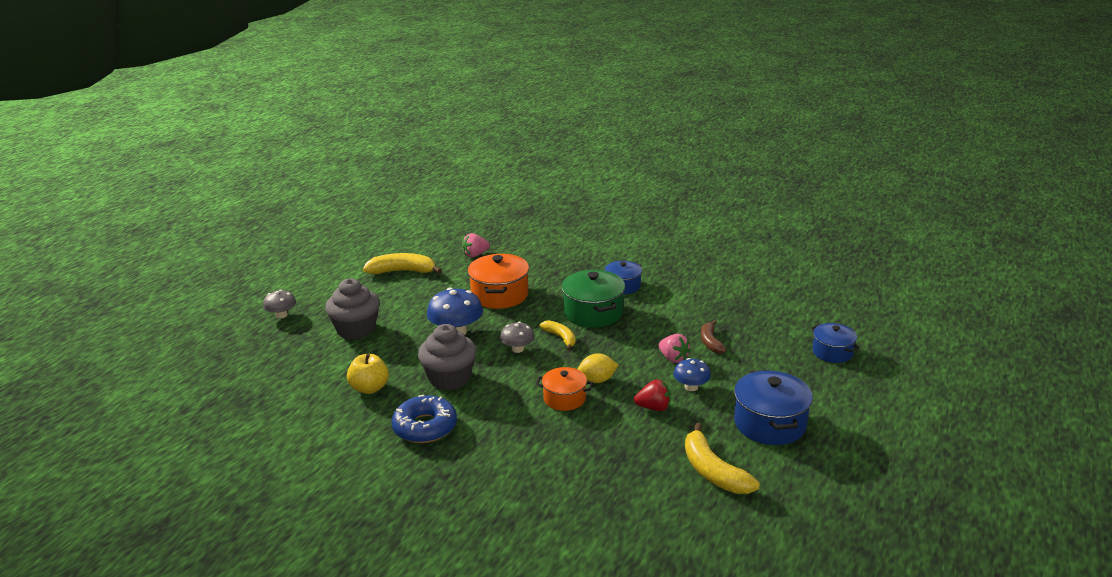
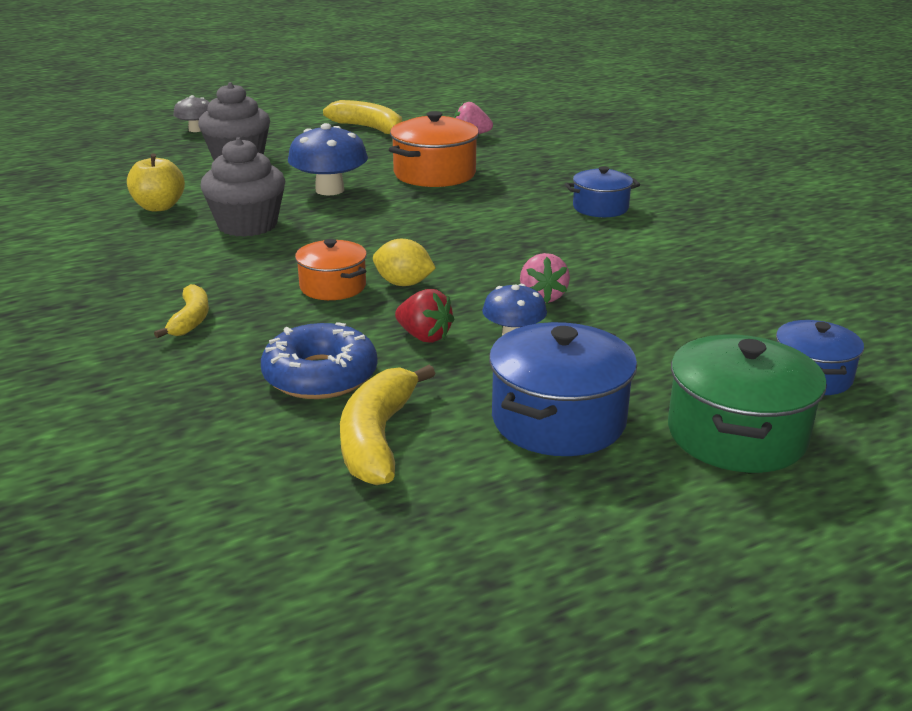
camera: 35 degrees right, 0 degrees up
blue donut [392,395,457,443] -> blue donut moved to [261,322,378,399]
grey mushroom [500,322,535,353] -> none
yellow banana [540,320,576,350] -> yellow banana moved to [154,284,209,338]
green pot [561,270,625,328] -> green pot moved to [668,335,827,473]
brown banana [701,320,726,354] -> none

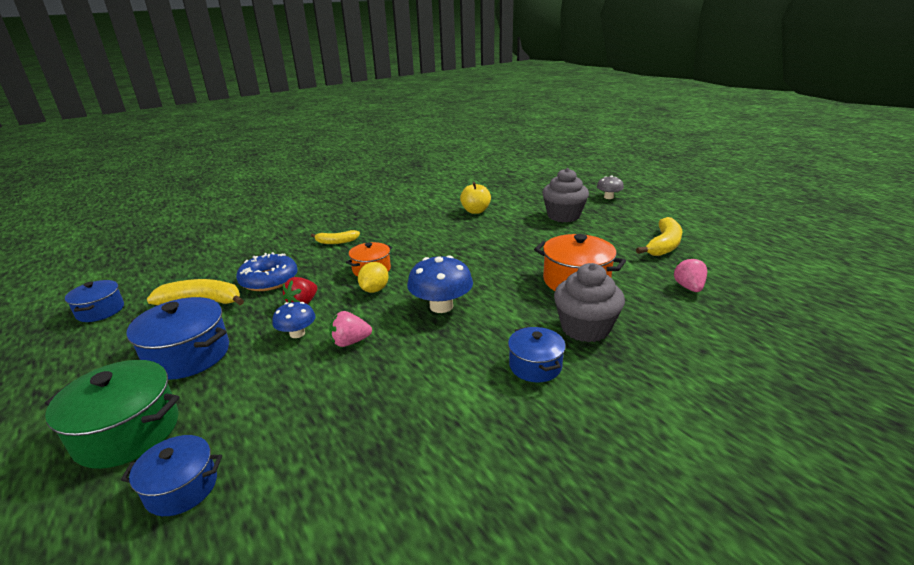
camera: 85 degrees right, 0 degrees up
grey cupcake [200,137,285,237] -> grey cupcake moved to [554,263,625,342]
blue mushroom [288,123,368,195] -> blue mushroom moved to [407,255,473,313]
none -> blue pot [65,280,124,322]

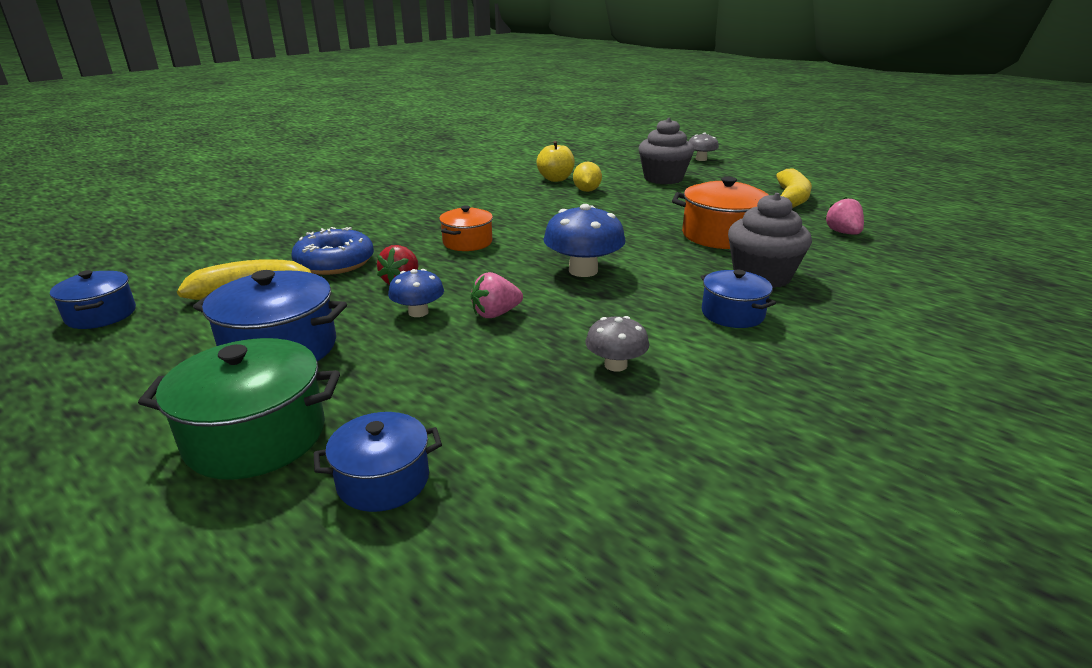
camera: 15 degrees left, 0 degrees up
yellow banana [311,230,360,244] -> none
yellow lemon [358,262,389,293] -> yellow lemon moved to [573,162,602,192]
none -> grey mushroom [585,316,649,372]

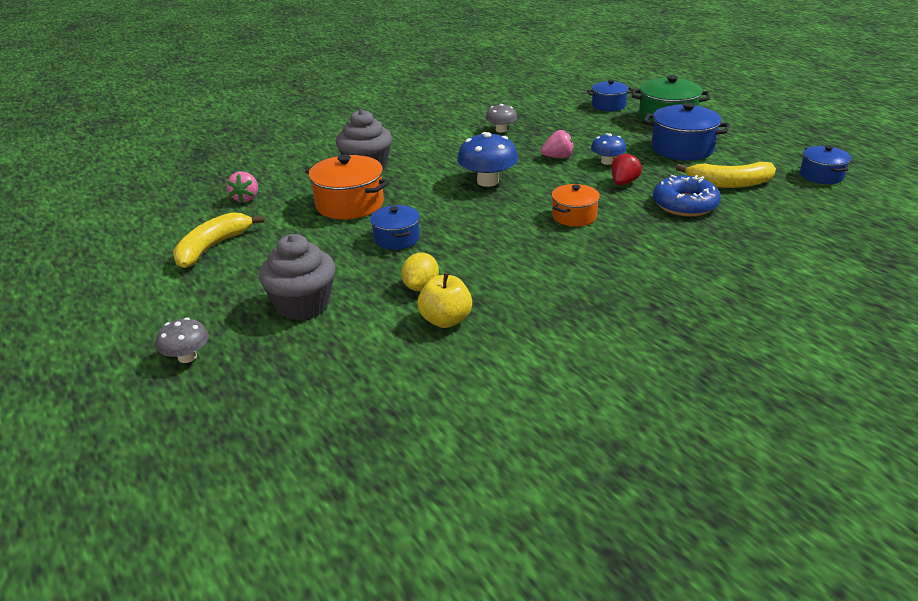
camera: 165 degrees left, 5 degrees up
blue pot [701,270,776,328] -> blue pot moved to [370,205,420,250]

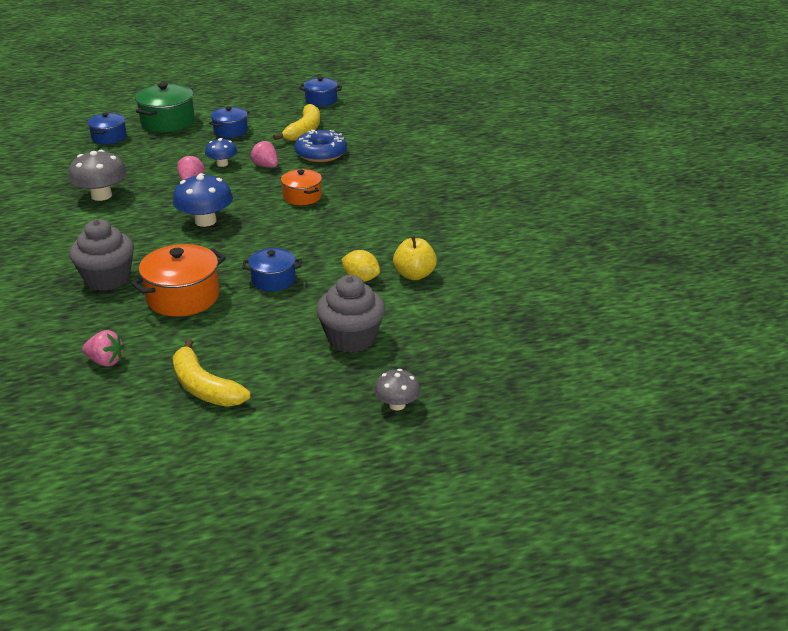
camera: 75 degrees left, 0 degrees up
grey mushroom [485,104,517,133] -> grey mushroom [68,150,127,201], size x1.67
red strawberry [611,153,642,185] -> pink strawberry [250,140,278,168]
blue pot [643,102,730,161] -> blue pot [209,106,249,138], size x0.62

